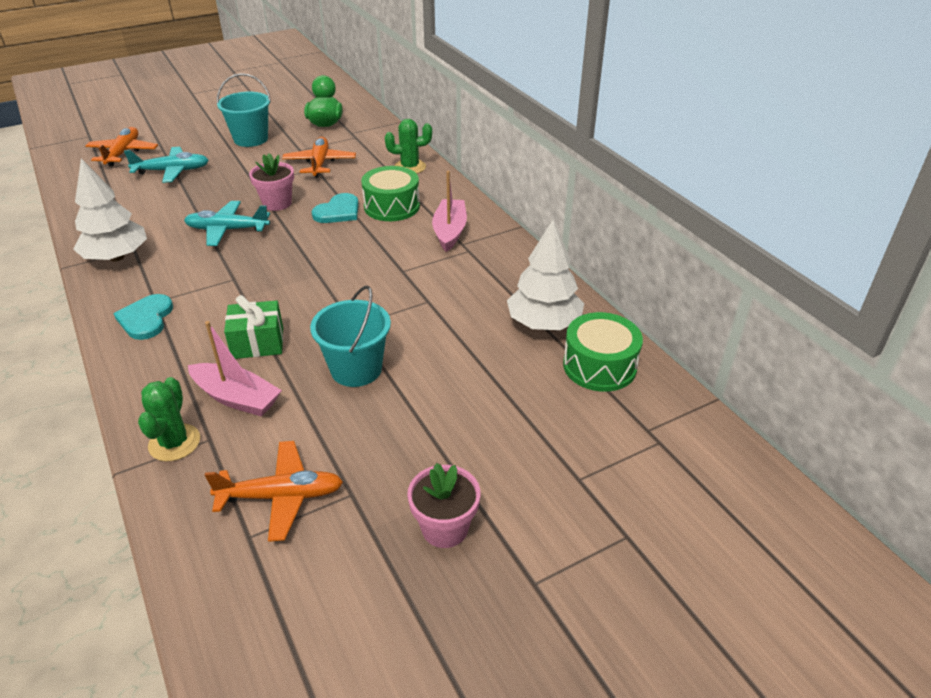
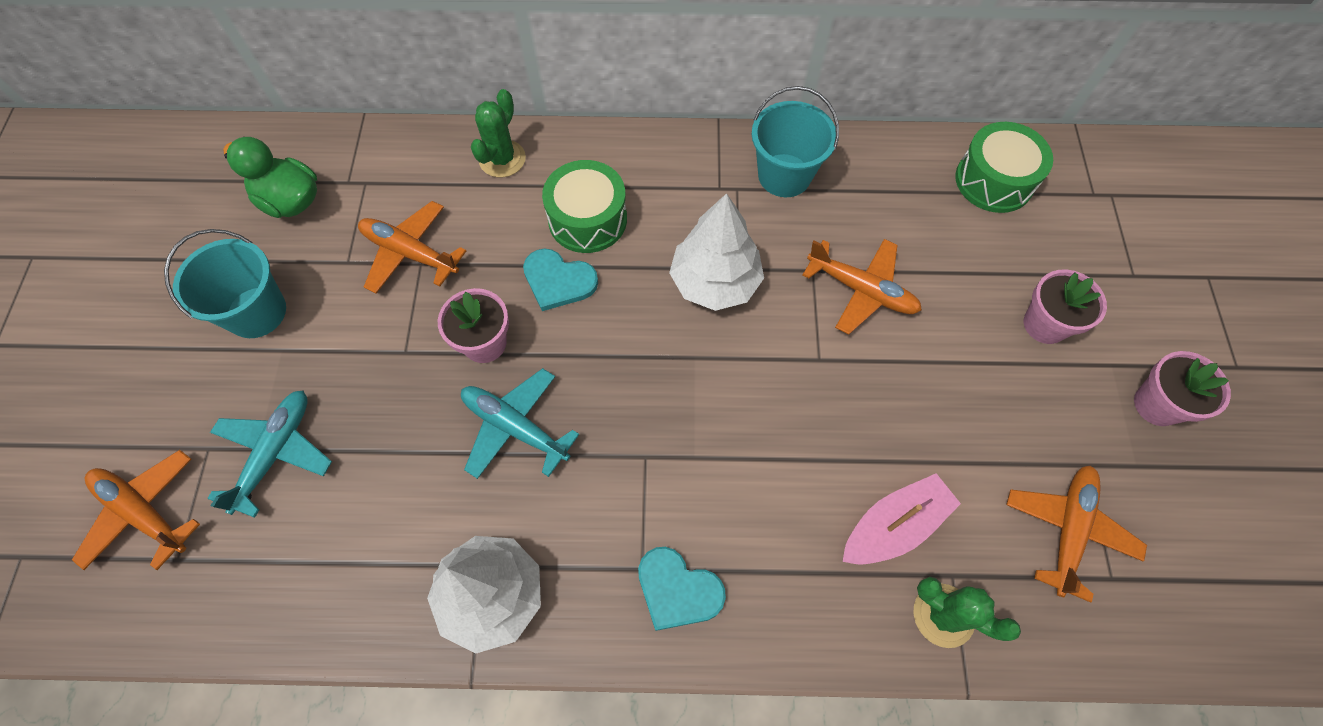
camera: 60 degrees left, 25 degrees up
turquoise plane [184,201,270,246] -> turquoise plane turned 90 degrees clockwise [461,368,579,479]
green gift [224,295,283,359] -> none
turquoise bucket [310,286,391,387] -> turquoise bucket moved to [752,86,839,197]
turquoise heart [312,193,359,223] -> turquoise heart turned 135 degrees clockwise [523,249,598,311]
pink boat [432,171,467,252] -> none
white tree [507,219,584,330] -> white tree moved to [669,193,764,311]
none -> orange plane [803,239,922,335]
none -> pink flower pot [1024,269,1107,344]

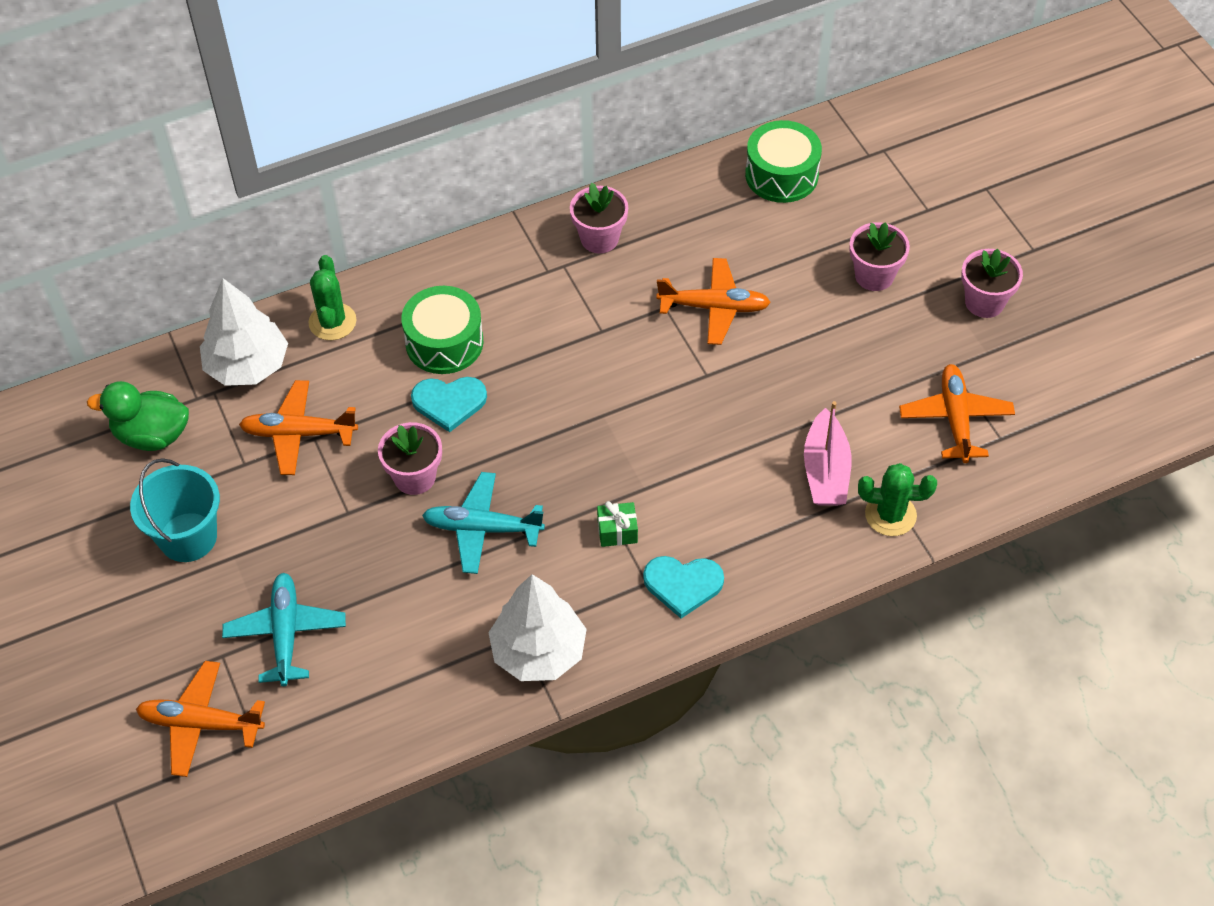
camera: 25 degrees left, 10 degrees down
white tree [669,193,764,311] -> white tree moved to [200,278,288,386]
turquoise bucket [752,86,839,197] -> pink flower pot [570,183,628,253]
pink boat [843,473,961,565] -> pink boat turned 150 degrees clockwise [804,401,851,506]
none -> green gift [597,501,638,547]

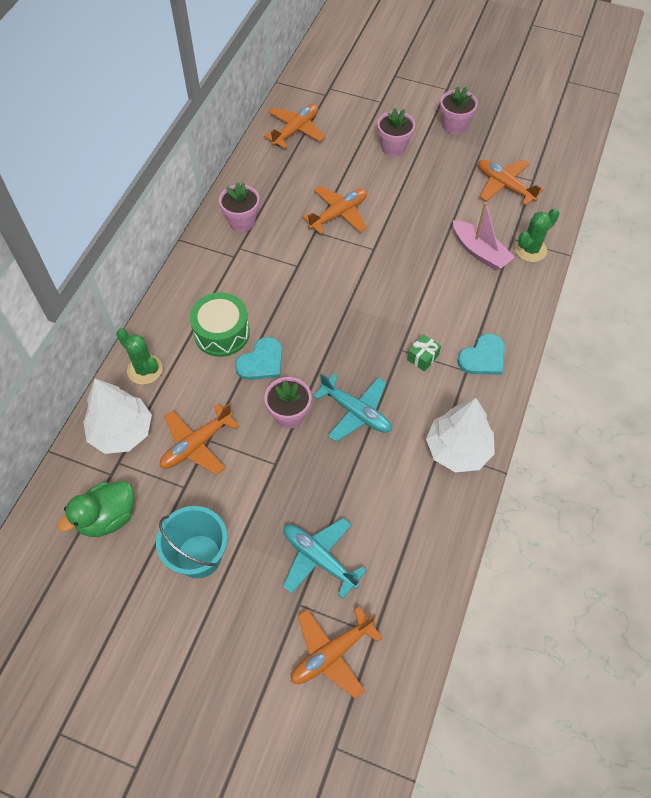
camera: 45 degrees left, 5 degrees up
turquoise plane [422,472,545,574] -> turquoise plane turned 105 degrees counterclockwise [313,373,391,442]
green drum [745,120,822,203] -> orange plane [264,104,325,149]

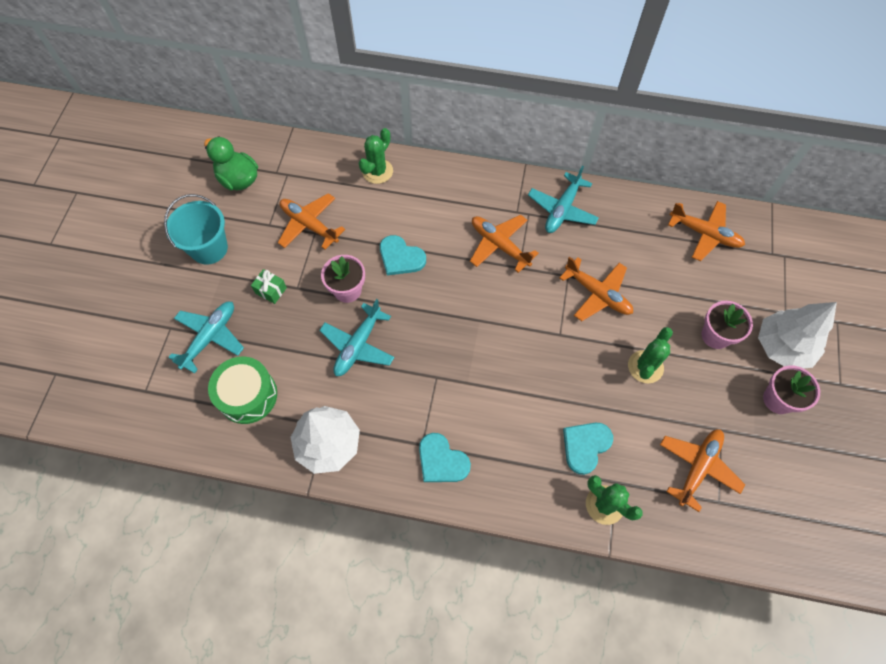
camera: 80 degrees right, 5 degrees up
white tree [83,379,152,454] -> white tree moved to [758,302,837,368]
green drum [190,292,250,357] -> green drum moved to [208,356,277,424]
pink flower pot [219,182,259,232] -> turquoise plane [528,166,599,233]
orange plane [291,607,383,699] -> orange plane moved to [470,215,539,273]
green gift [407,334,441,372] -> green gift moved to [251,269,287,304]
pink boat [453,202,515,271] -> turquoise heart [563,423,613,475]
none -> green cactus [628,327,673,383]

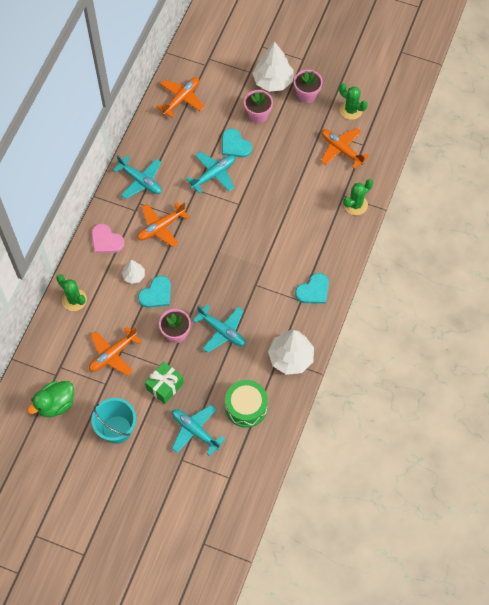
camera: 80 degrees left, 0 degrees up
green gift [251,269,287,304] -> green gift [145,362,184,404], size x1.56
orange plane [560,257,633,321] -> turquoise plane [186,152,235,194]
turquoise heart [563,423,613,475] -> turquoise heart moved to [222,128,252,157]
green cactus [628,327,673,383] -> green cactus moved to [339,83,368,120]
none -> pink heart [91,223,125,253]
none -> white tree [122,260,145,284]

